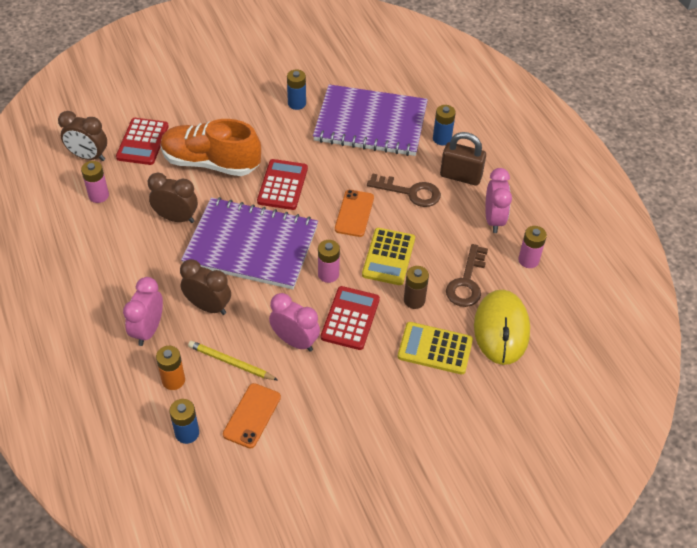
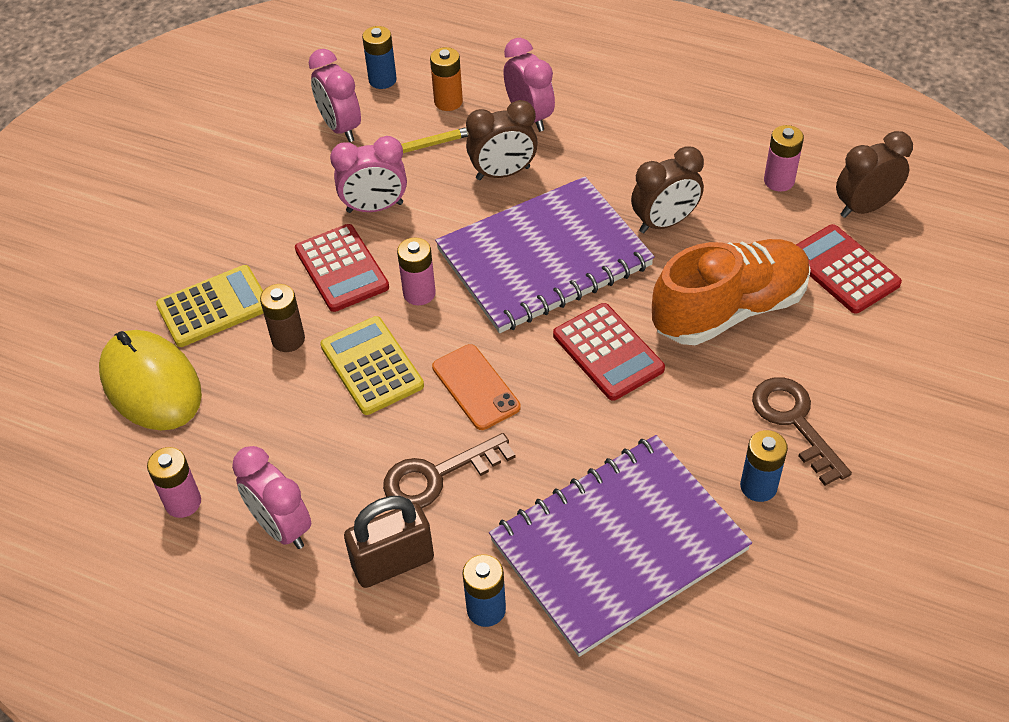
camera: 140 degrees right, 0 degrees up
orange phone [223,383,281,448] -> pink clock [309,49,361,142]
brown key [446,244,488,307] -> brown key moved to [752,377,852,486]

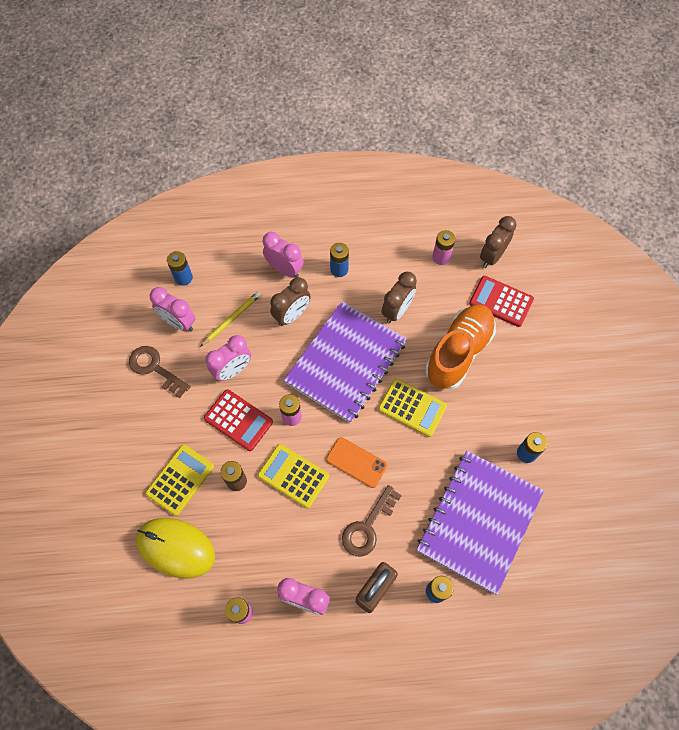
camera: 30 degrees left, 15 degrees up
orange battery [430,47,463,111] -> none
red calculator [553,303,665,401] -> yellow calculator [378,379,447,437]
brown key [752,377,852,486] -> brown key moved to [129,346,191,398]
none -> blue battery [330,243,349,277]

